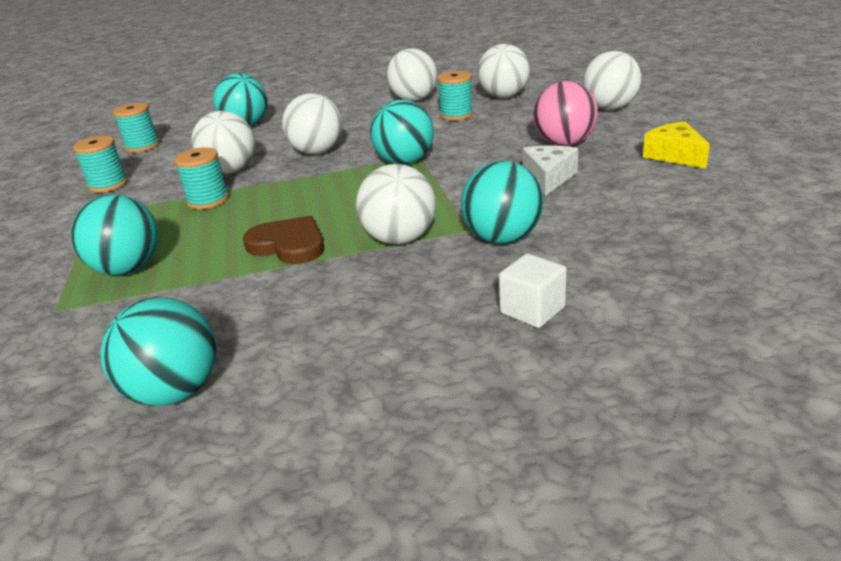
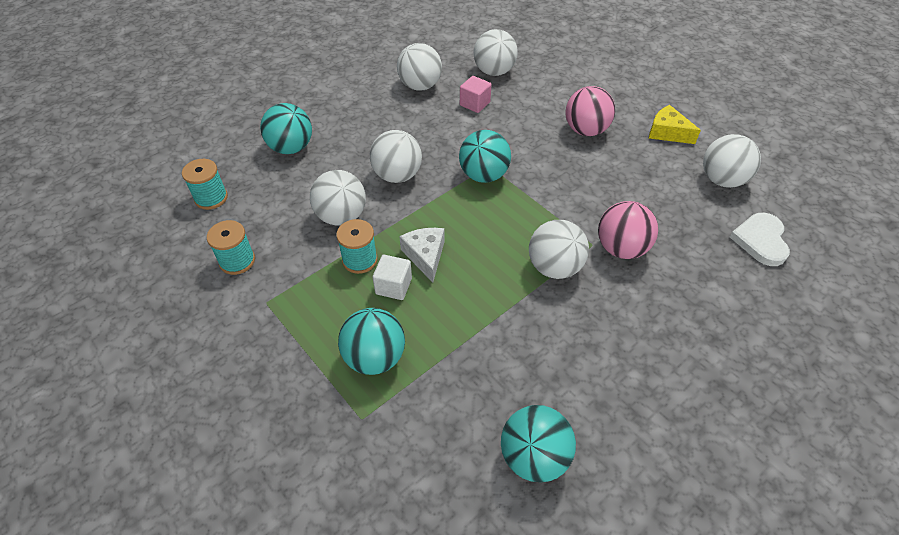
camera: 30 degrees left, 20 degrees up
brown heart [243,216,324,264] -> none
turquoise spool [437,71,473,121] -> pink cube [460,76,492,113]
turquoise ball [461,161,544,244] -> pink ball [598,201,658,259]
white cube [499,254,567,328] -> white cube moved to [373,255,412,300]
white cheese [523,146,578,196] -> white cheese moved to [399,228,445,282]
white ball [583,51,641,110] -> white ball moved to [703,134,761,188]
none -> white heart [730,213,790,266]

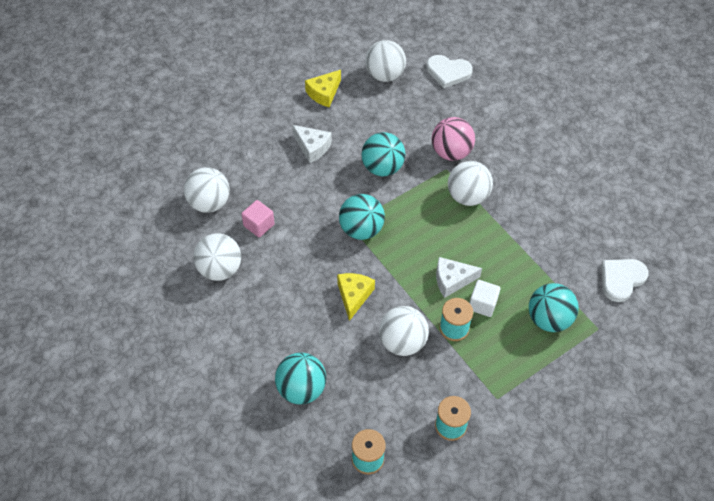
camera: 85 degrees left, 5 degrees up
white ball [370,130,422,183] -> yellow cheese [337,273,375,321]
turquoise ball [501,405,576,482] -> turquoise ball moved to [361,132,406,176]
pink ball [565,86,615,136] -> white cheese [292,125,332,163]
none -> white heart [601,259,649,302]

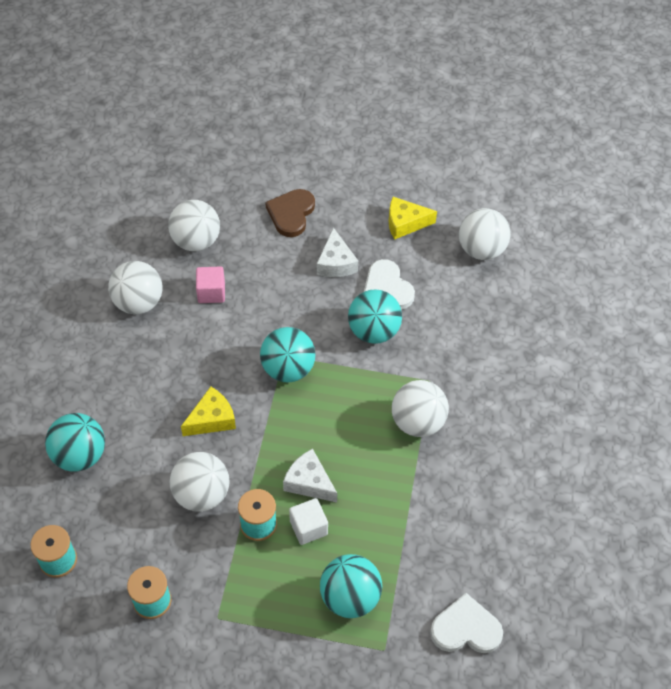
camera: 45 degrees right, 0 degrees up
white heart [427,55,473,88] -> white heart moved to [364,259,415,309]
pink ball [432,117,475,161] -> none
none -> brown heart [265,189,315,237]

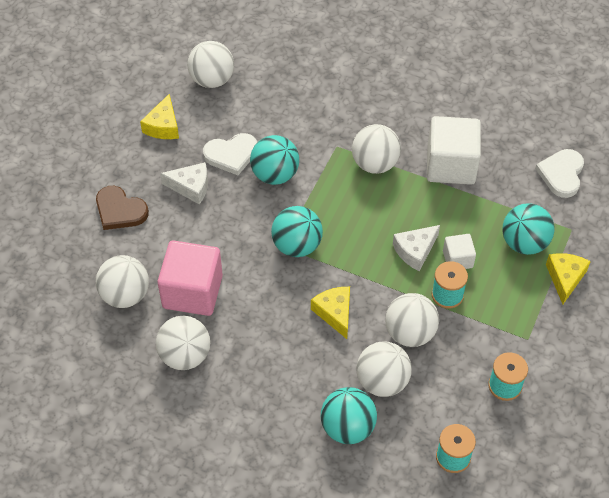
camera: 75 degrees left, 0 degrees up
pink cube [196,267,225,303] -> pink cube [157,240,223,316], size x1.95
none -> white ball [356,341,412,397]
none -> white cube [427,116,481,185]
none -> yellow cheese [546,253,591,304]

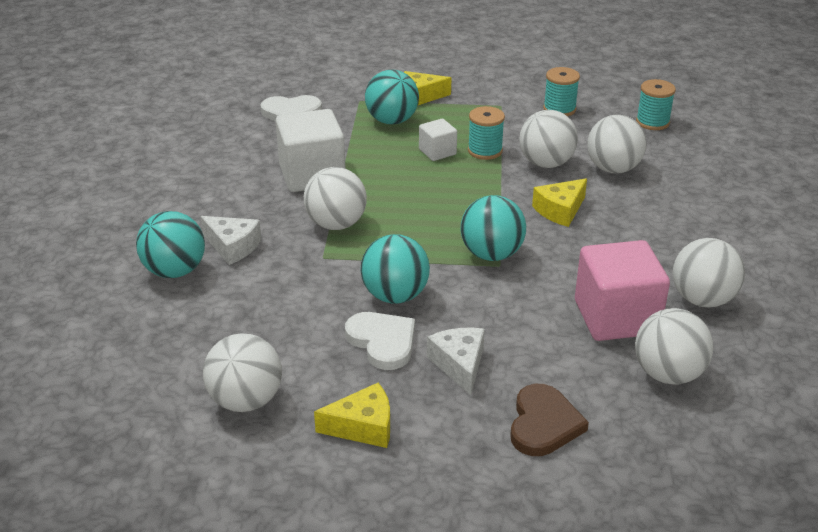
camera: 110 degrees left, 20 degrees down
turquoise ball [321,387,377,444] -> turquoise ball moved to [136,211,205,278]
white cheese [393,225,440,271] -> white cheese moved to [200,216,261,265]

